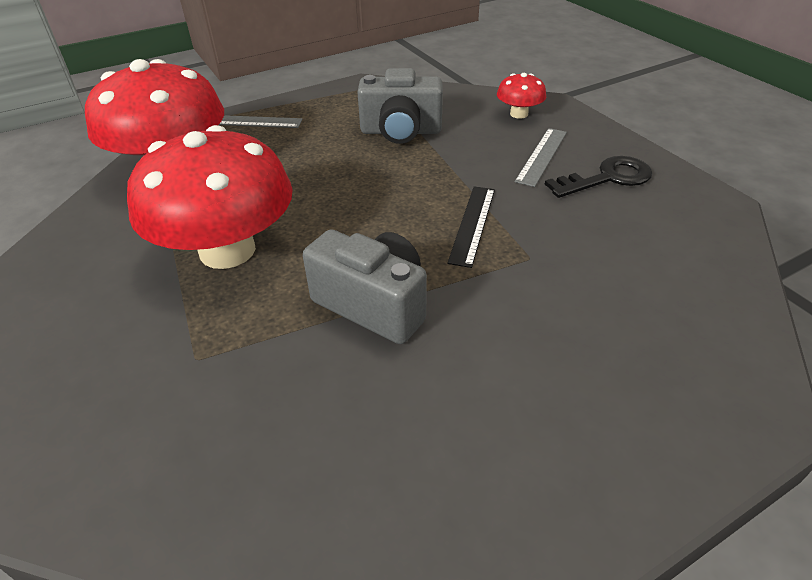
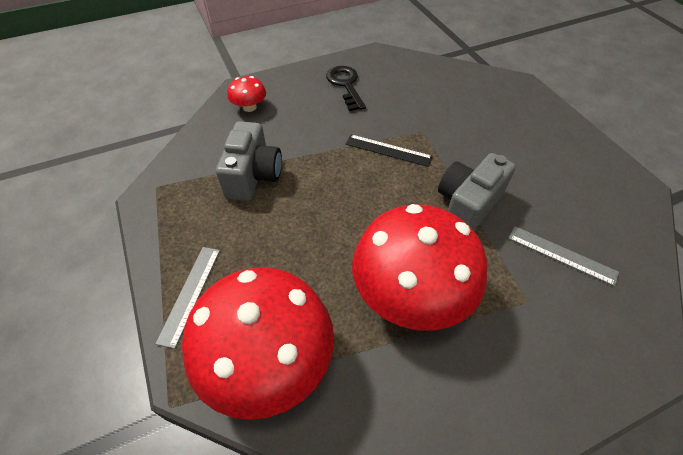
camera: 85 degrees left, 10 degrees up
grey ruler [515,128,567,187] -> grey ruler moved to [509,226,619,287]

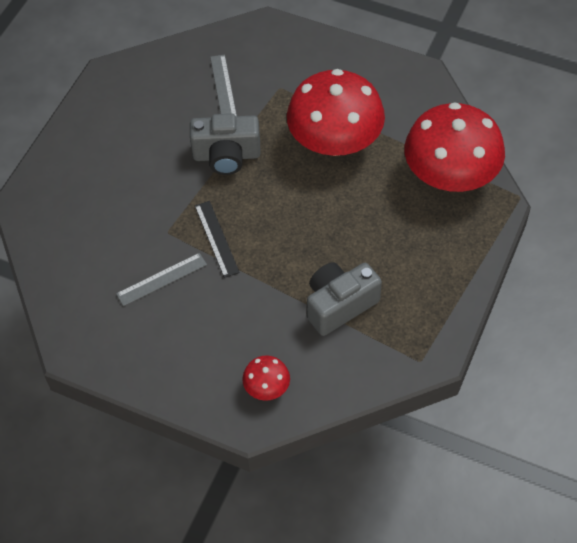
camera: 130 degrees left, 5 degrees up
grey ruler [155,247,220,349] -> grey ruler moved to [116,253,207,306]
black key [326,66,366,111] -> none

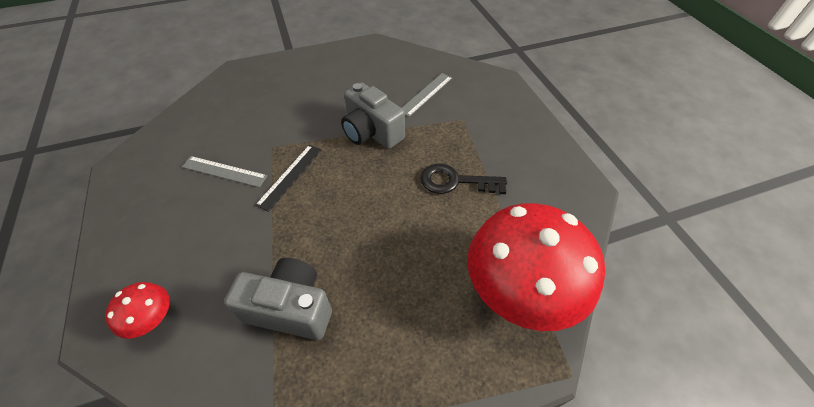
camera: 45 degrees right, 5 degrees down
red mushroom [287,69,385,156] -> black key [421,163,507,194]

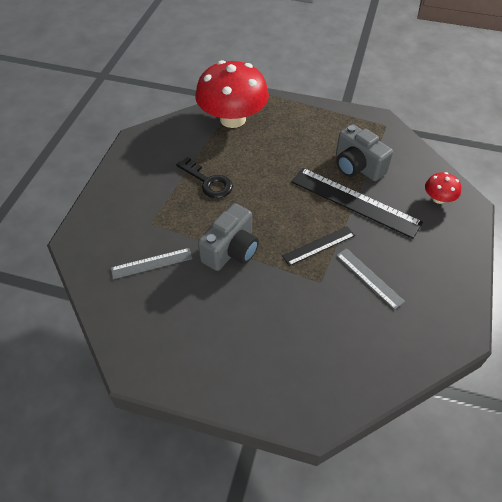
camera: 145 degrees left, 0 degrees up
grey camera [341,82,405,149] -> grey camera turned 45 degrees clockwise [198,203,259,271]
none -> black ruler [291,168,423,239]

